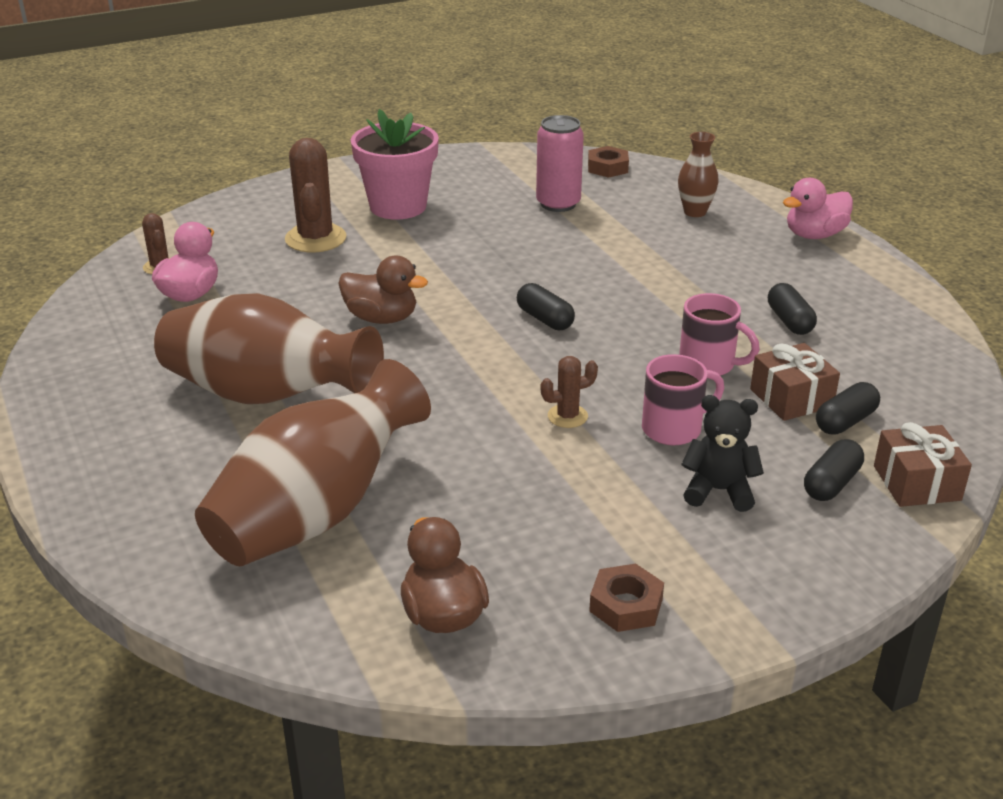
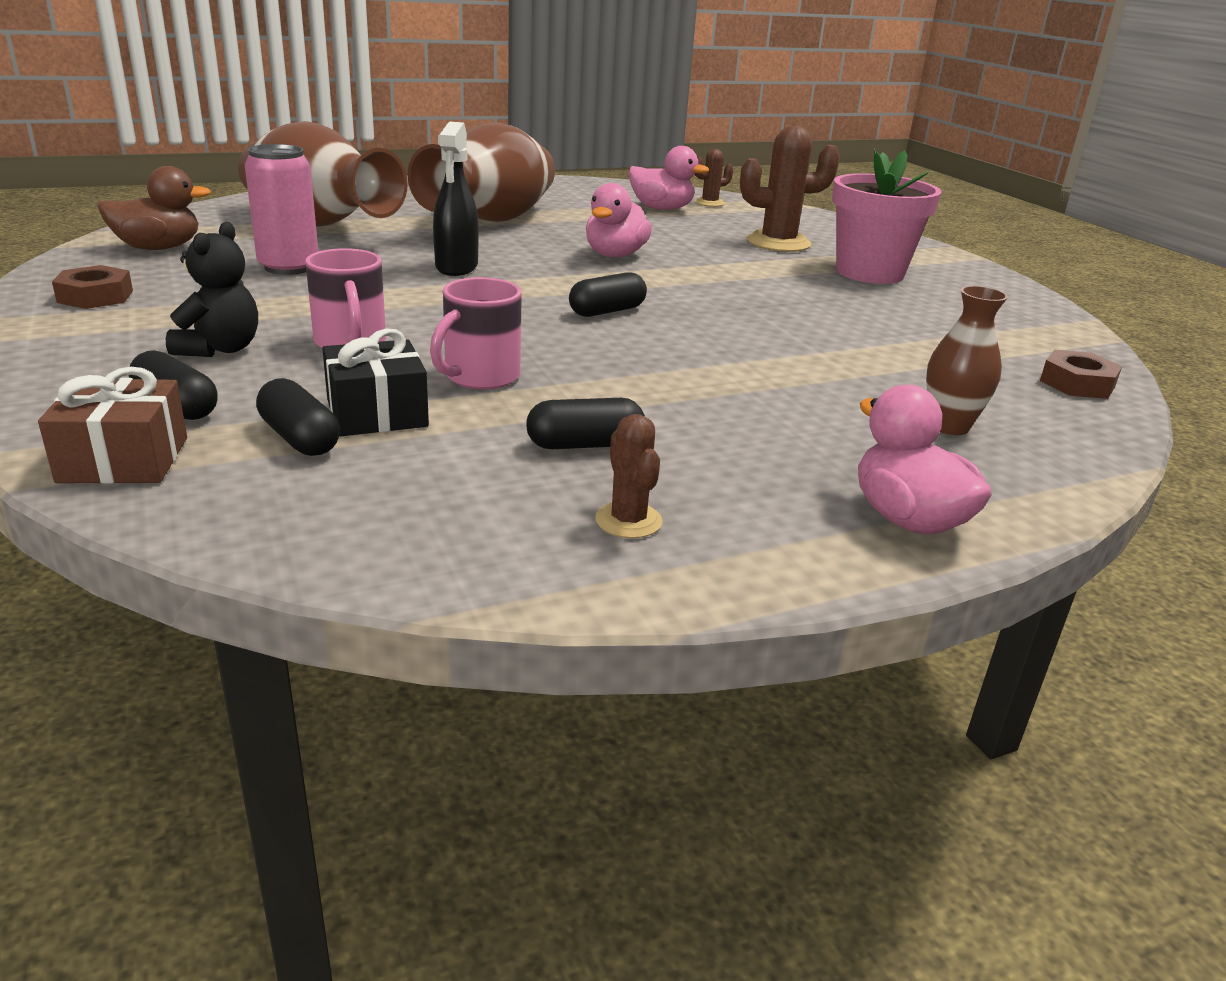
camera: 90 degrees right, 5 degrees down
brown duck [338,255,428,324] -> pink duck [586,183,652,257]
pink can [536,115,584,212] -> pink can moved to [245,144,318,275]
brown cactus [541,356,598,428] -> brown cactus moved to [595,414,662,538]
brown gift [750,343,840,421] -> black gift [322,328,429,436]
none -> black spray bottle [433,121,479,276]

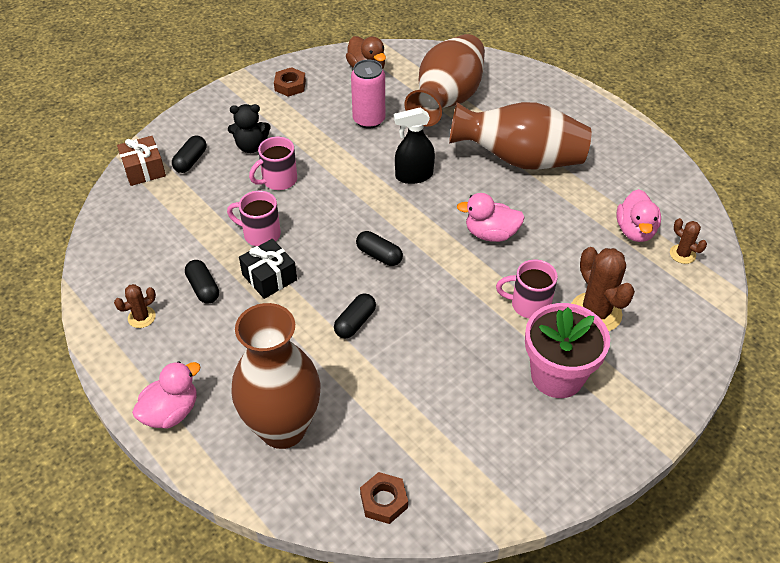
camera: 75 degrees right, 20 degrees up
black capsule [256,378,340,456] -> black capsule moved to [334,294,376,338]
black gift [322,328,429,436] -> black gift moved to [239,239,297,299]
brown vase [926,286,1008,435] -> brown vase [231,303,321,449], size x2.17
none -> pink mug [496,260,558,319]

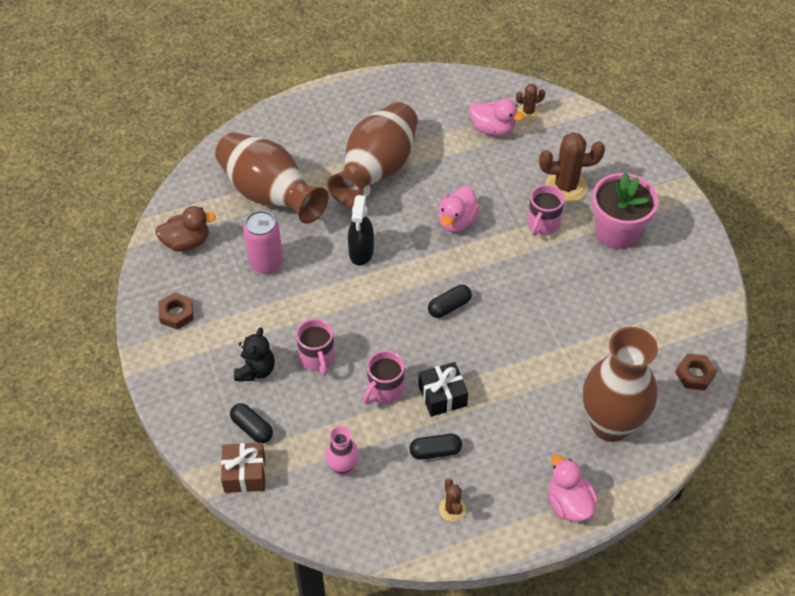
camera: 70 degrees left, 5 degrees up
black capsule [334,294,376,338] -> none
none -> pink vase [325,426,359,476]

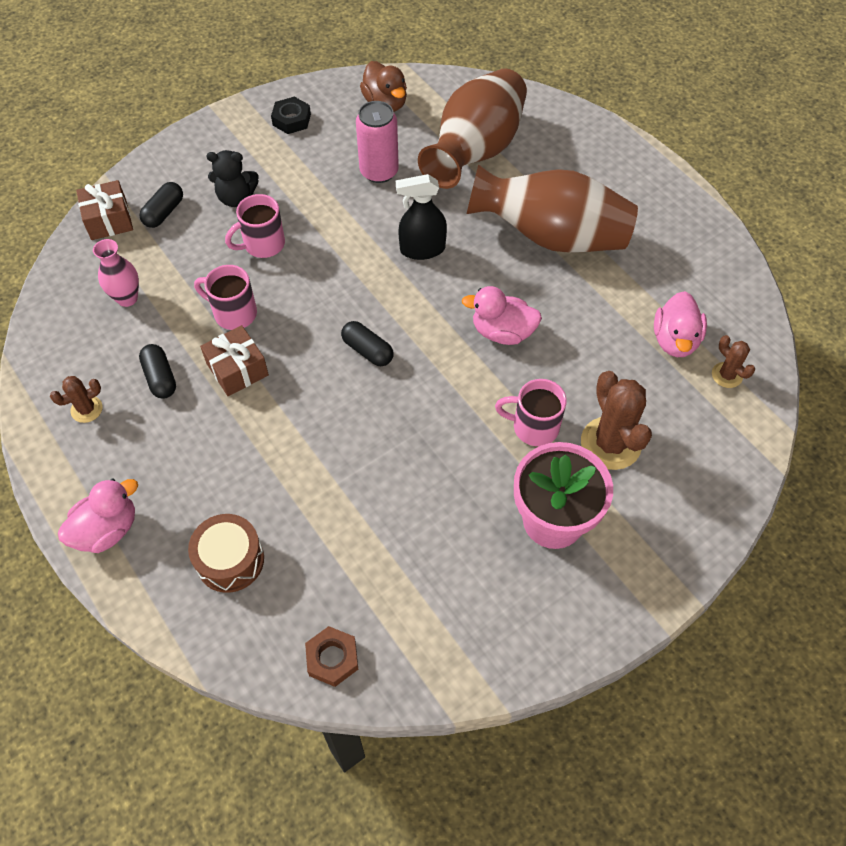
camera: 75 degrees right, 5 degrees up
brown nut [158,292,194,330] -> black nut [271,97,311,134]
black gift [418,362,468,417] -> brown gift [200,325,269,396]
brown vase [583,327,658,442] -> brown drum [188,514,264,593]

